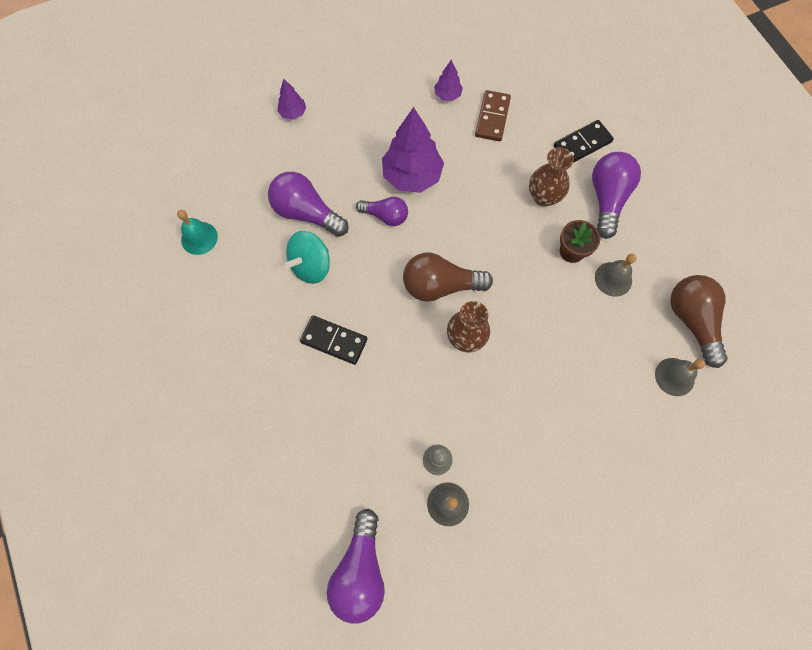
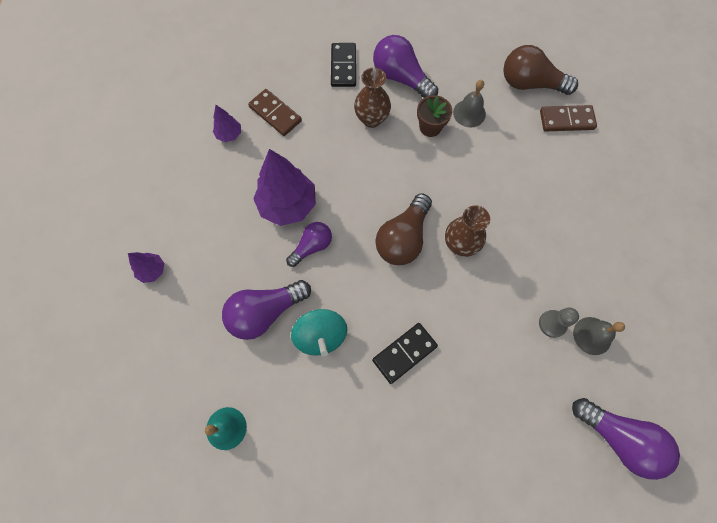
camera: 60 degrees left, 0 degrees up
grey bell [655,358,705,396] -> brown domino [540,105,597,132]

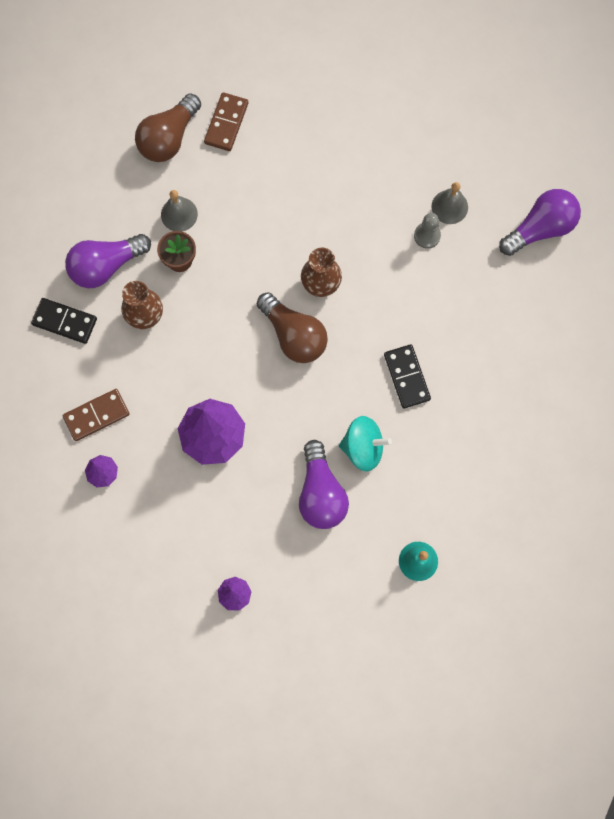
camera: 70 degrees left, 5 degrees up
purple light bulb [286,222,332,267] -> none

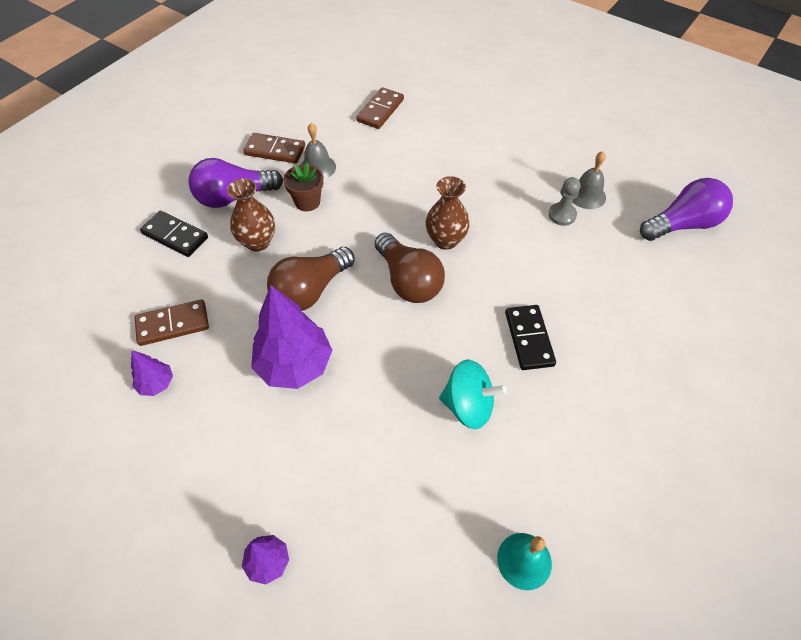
camera: 10 degrees right, 20 degrees down
brown light bulb [135,93,201,162] -> brown light bulb moved to [267,247,355,311]
purple light bulb [299,440,349,529] -> none
none -> brown domino [243,133,305,164]

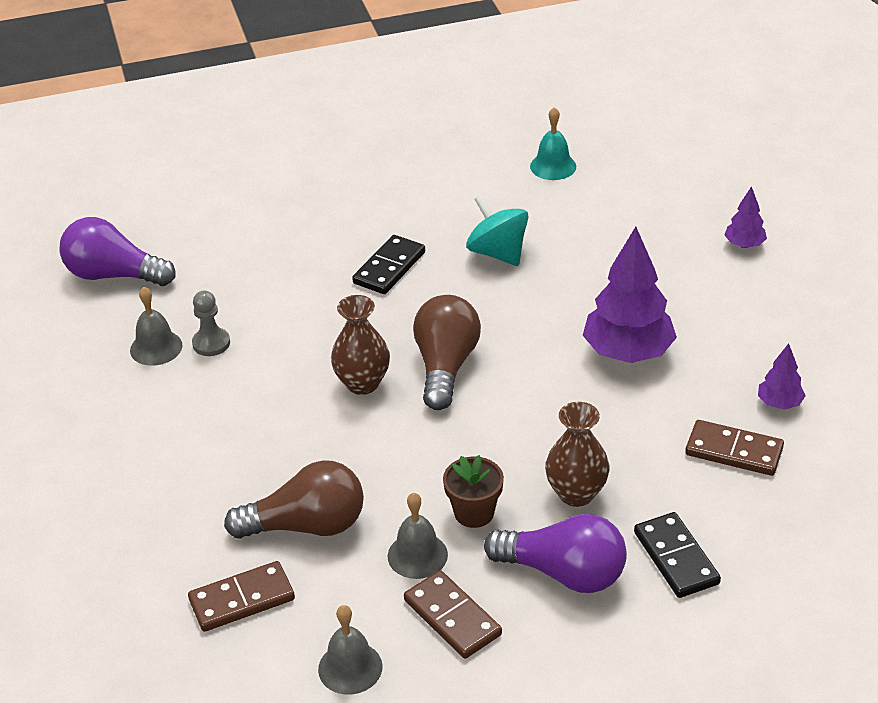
camera: 140 degrees left, 15 degrees down
brown light bulb [267,247,355,311] -> brown light bulb moved to [224,460,364,539]
none -> grey bell [318,605,383,695]

